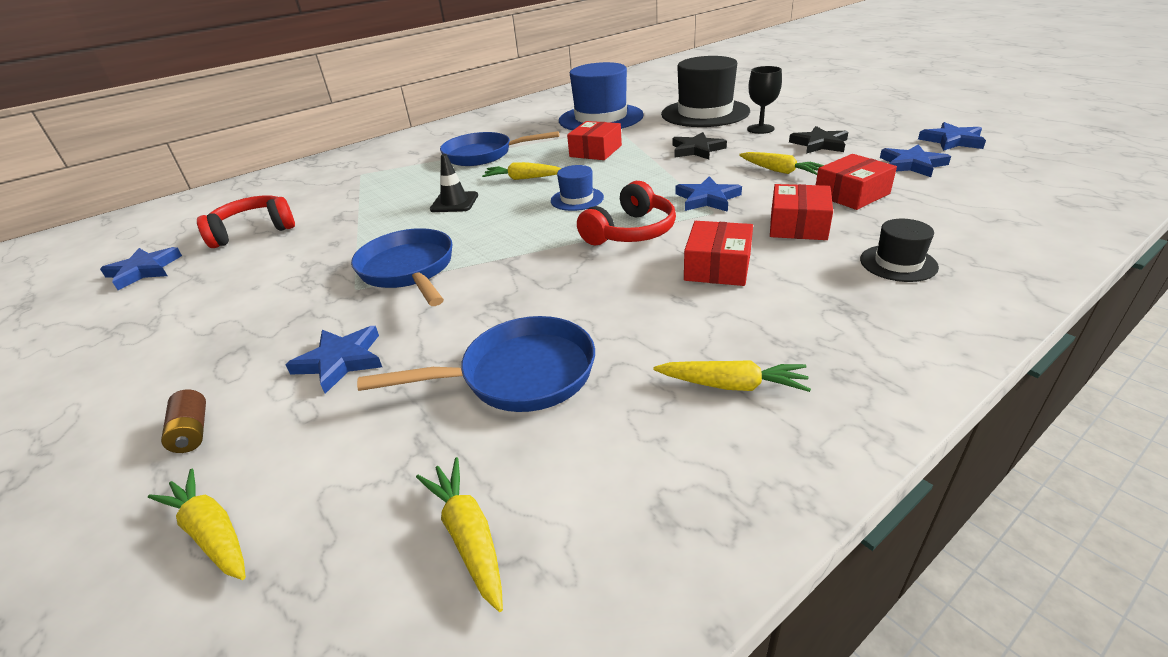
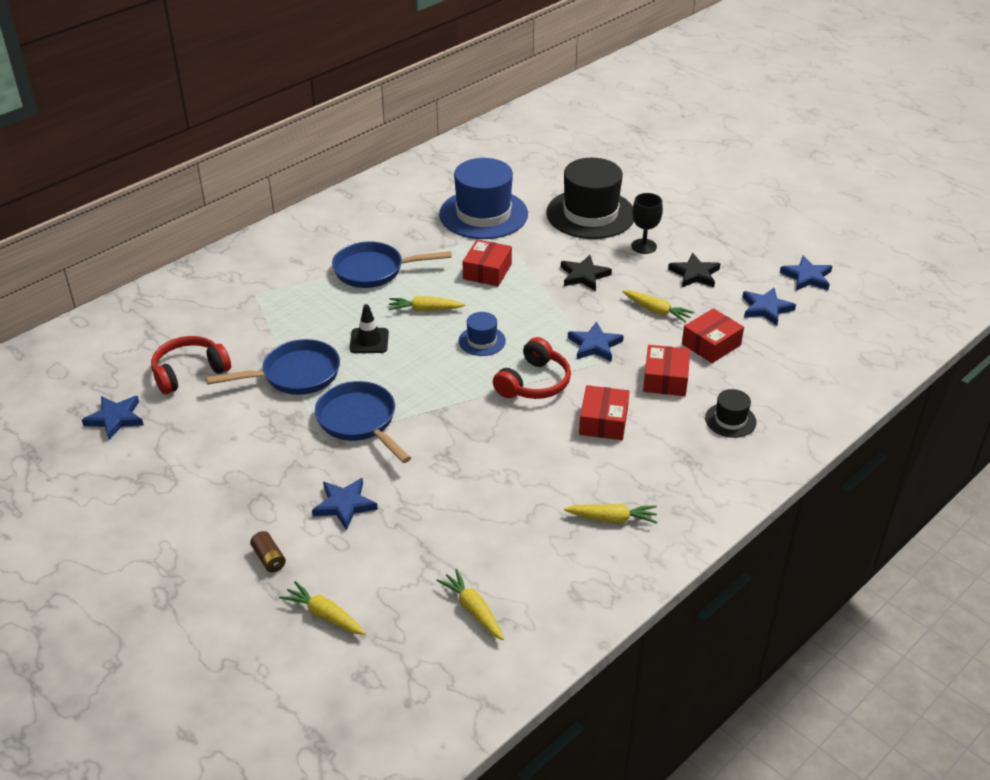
camera: 10 degrees left, 5 degrees up
blue pan [357,316,595,412] -> blue pan moved to [206,339,340,395]

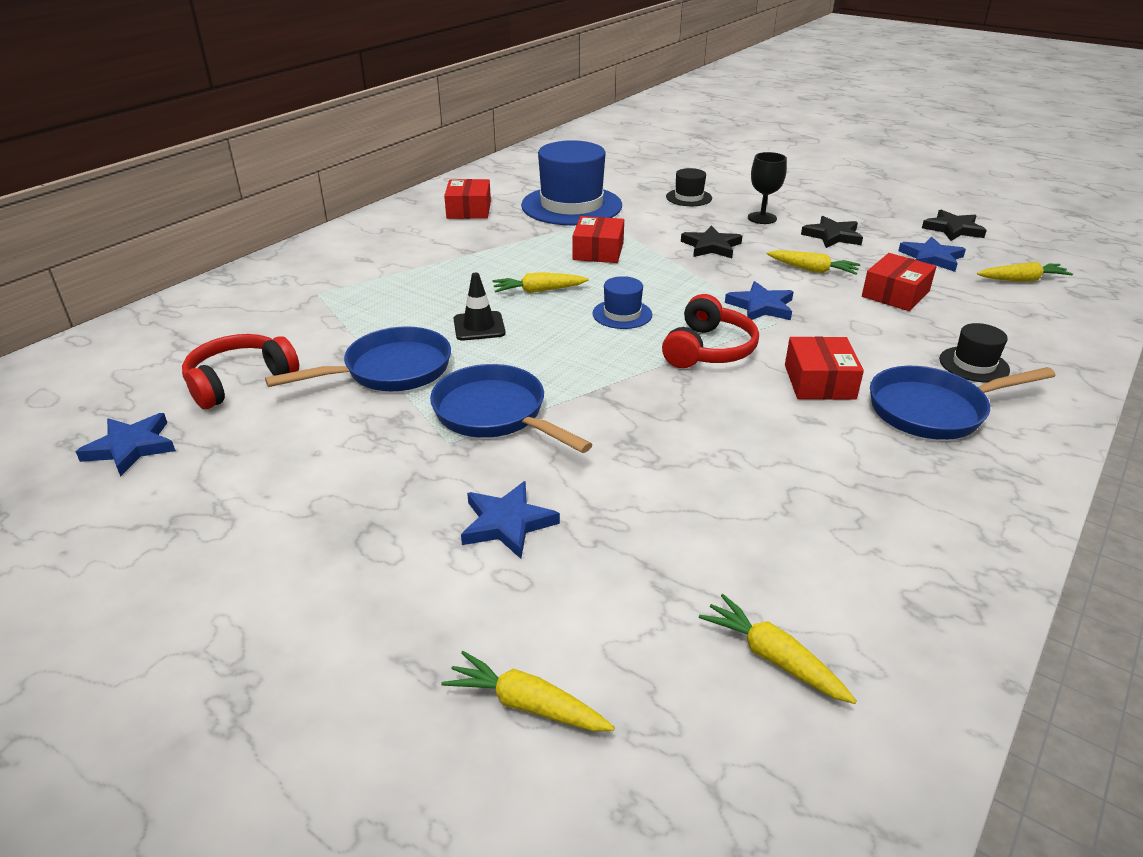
camera: 10 degrees left, 5 degrees down
brown battery [250,531,286,572] -> none
blue pan [332,242,452,288] -> blue pan moved to [870,366,1056,440]
black hat [546,158,634,239] -> black hat [666,168,712,206], size x0.47
yellow carrot [564,504,657,523] -> yellow carrot moved to [977,262,1073,282]
red box [643,345,690,396] -> red box moved to [444,179,491,219]
blue star [780,256,832,291] -> black star [922,210,987,241]

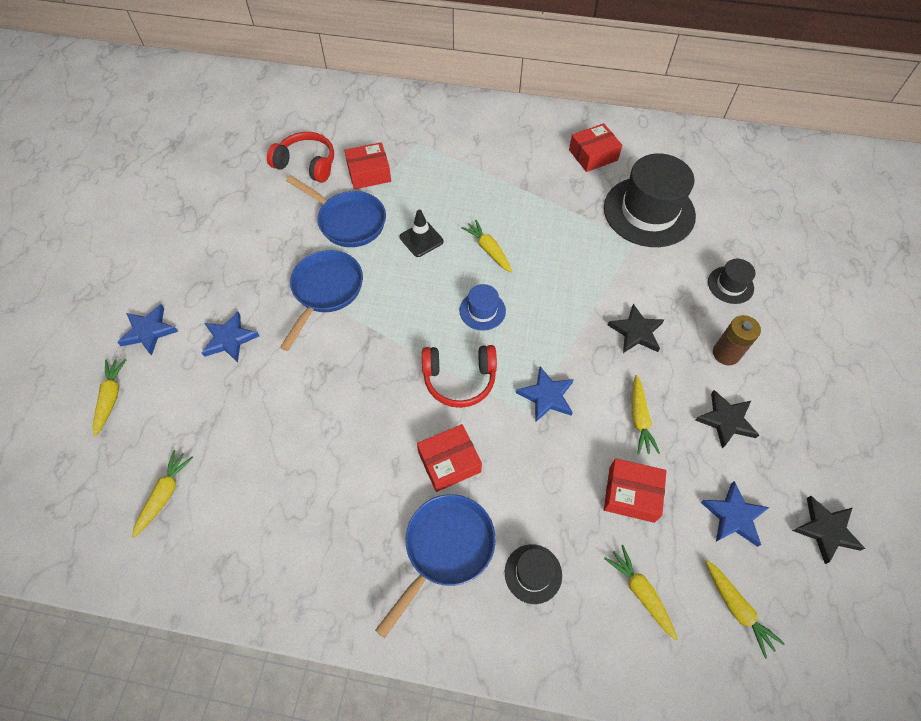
camera: 65 degrees right, 25 degrees up
blue star [76,413,176,477] -> blue star moved to [117,304,178,356]
blue hat [521,140,622,225] -> black hat [604,153,696,247]
red box [572,216,624,263] -> red box moved to [344,142,391,189]
black goblet [748,152,787,224] -> brown battery [713,315,761,365]
blue pan [870,366,1056,440] -> blue pan turned 75 degrees clockwise [375,494,496,638]
none -> yellow carrot [604,545,678,641]

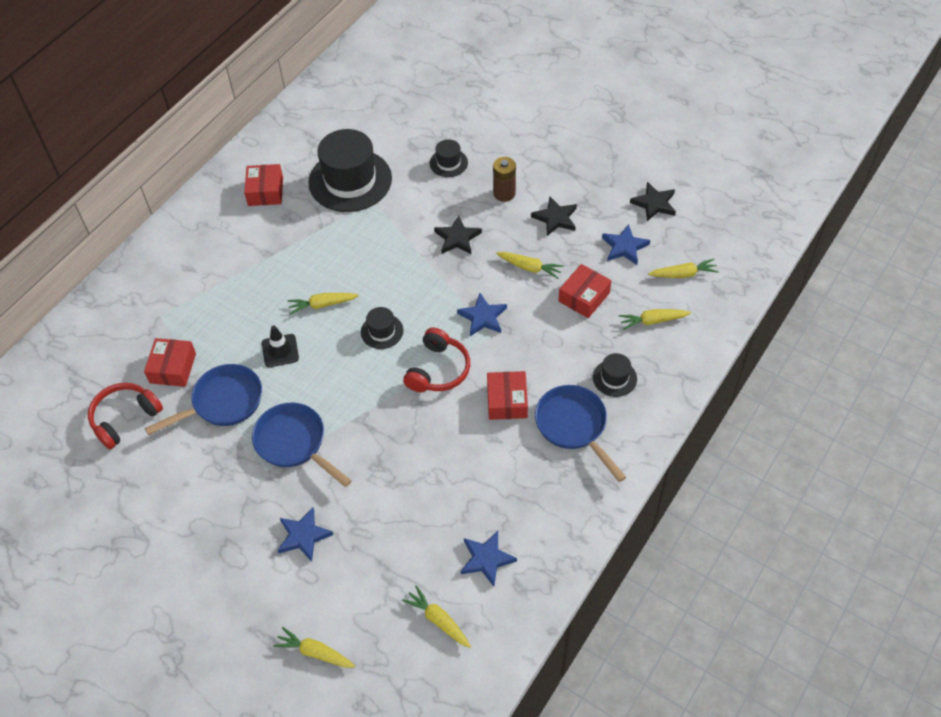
camera: 65 degrees left, 5 degrees down
blue star [117,304,178,356] -> blue star moved to [461,531,517,586]
blue hat [459,284,506,331] -> black hat [361,307,404,349]

